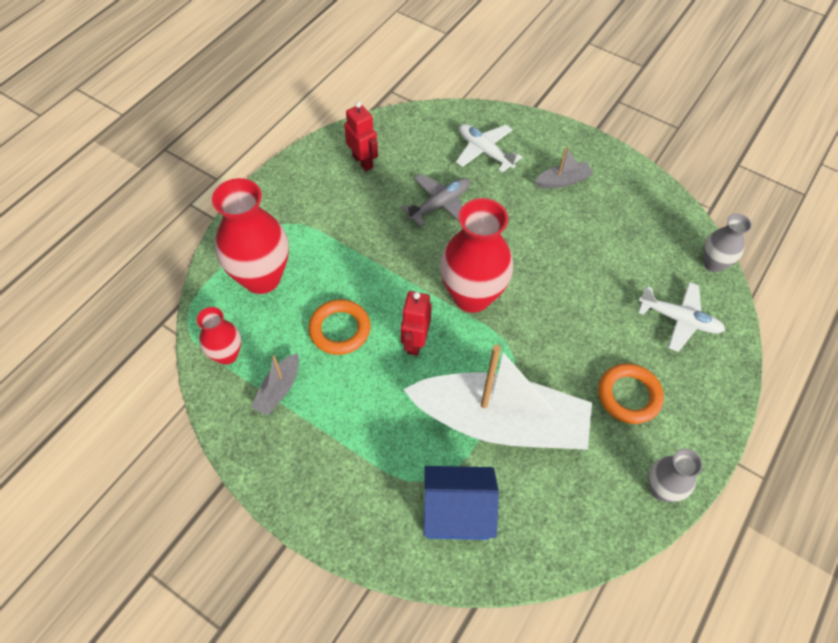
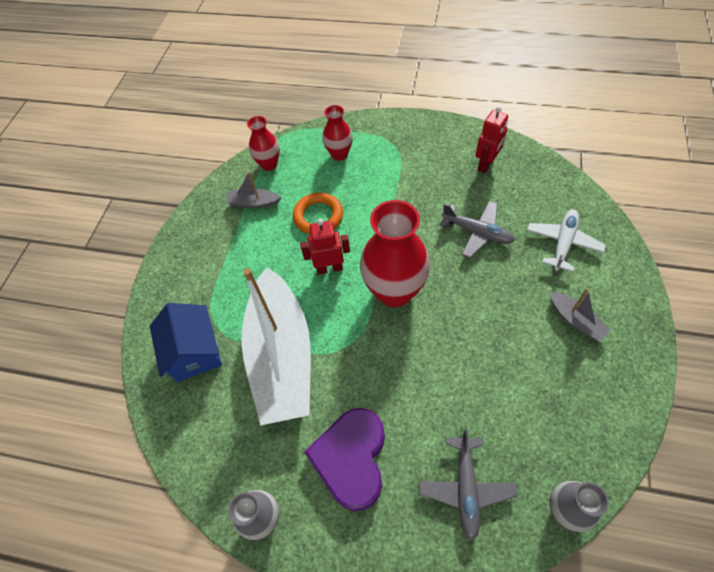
camera: 75 degrees right, 0 degrees up
red vase [212,178,289,294] -> red vase [322,105,353,161], size x0.54
orange ring [598,363,664,424] -> purple heart [305,408,385,511]
white plane [638,282,725,352] -> grey plane [419,429,517,541]

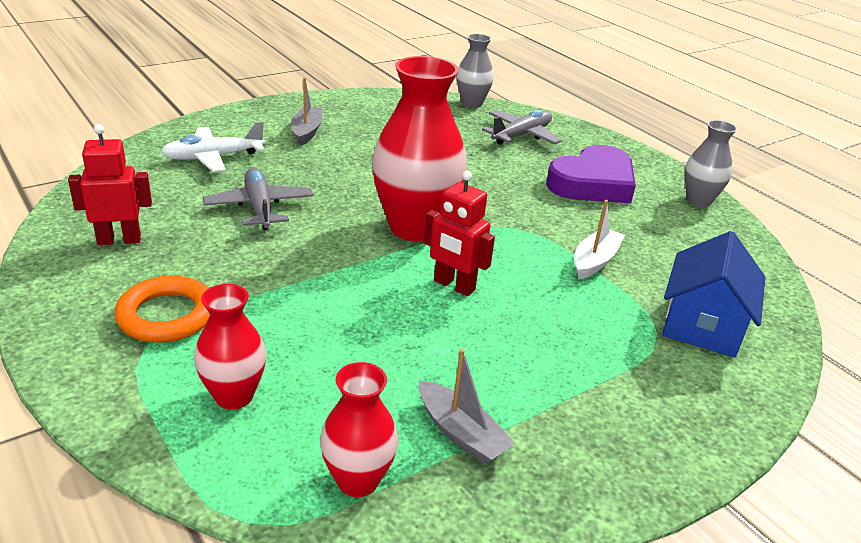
camera: 145 degrees left, 25 degrees down
white boat [241,267,311,426] -> white boat [574,200,625,279], size x0.40
orange ring [293,193,343,235] -> orange ring moved to [114,275,210,343]

